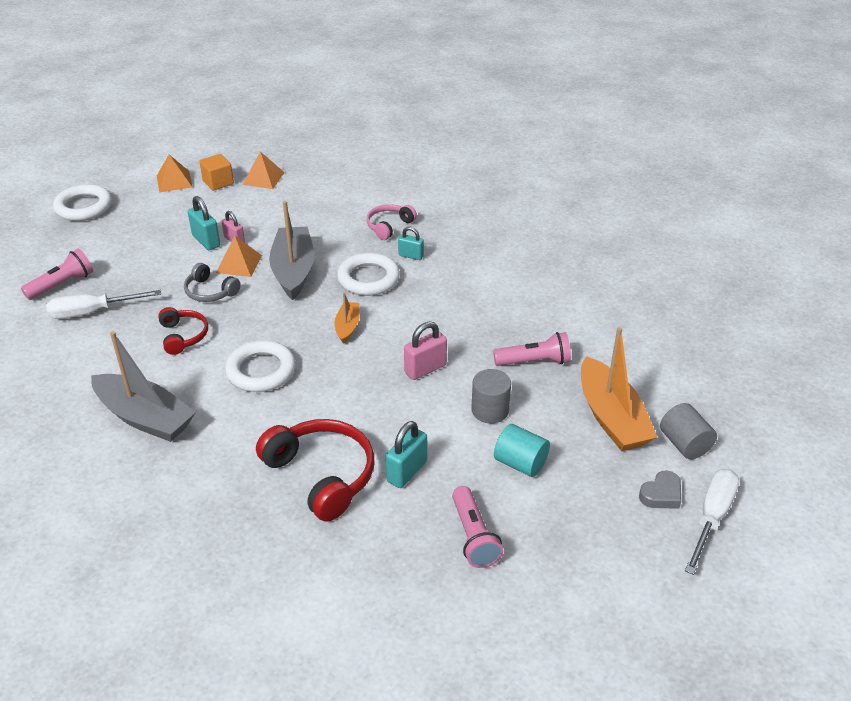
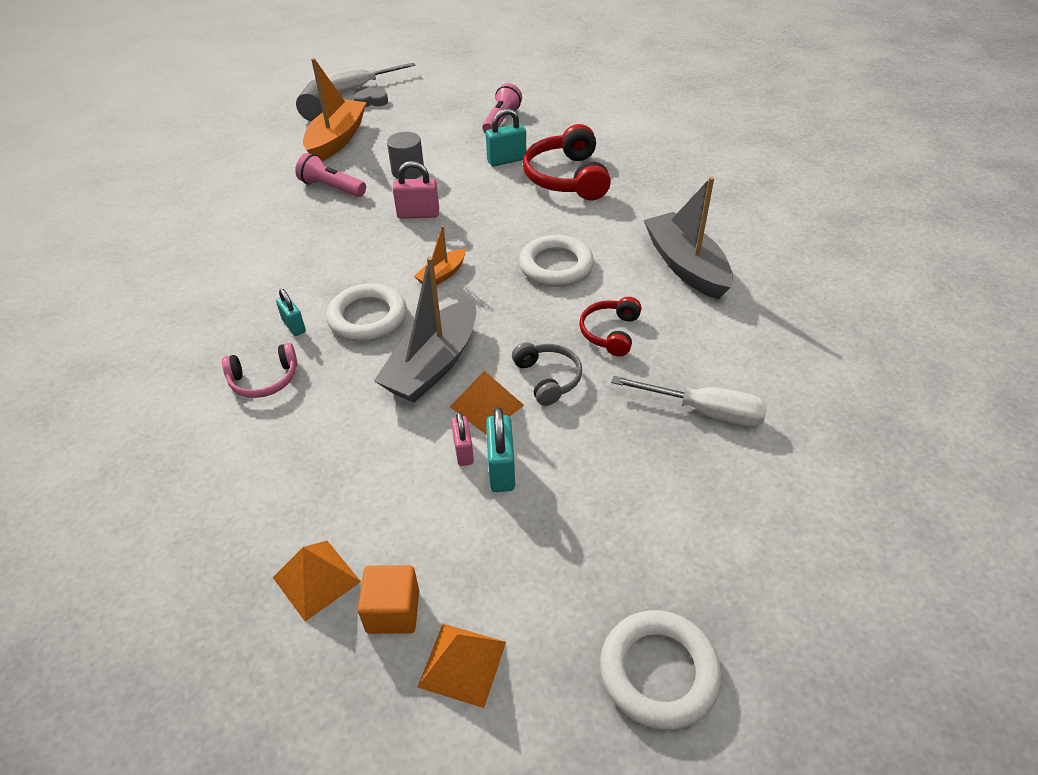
camera: 145 degrees left, 5 degrees up
pink flashlight [21,249,93,300] -> none
turquoise cylinder [494,424,550,477] -> none

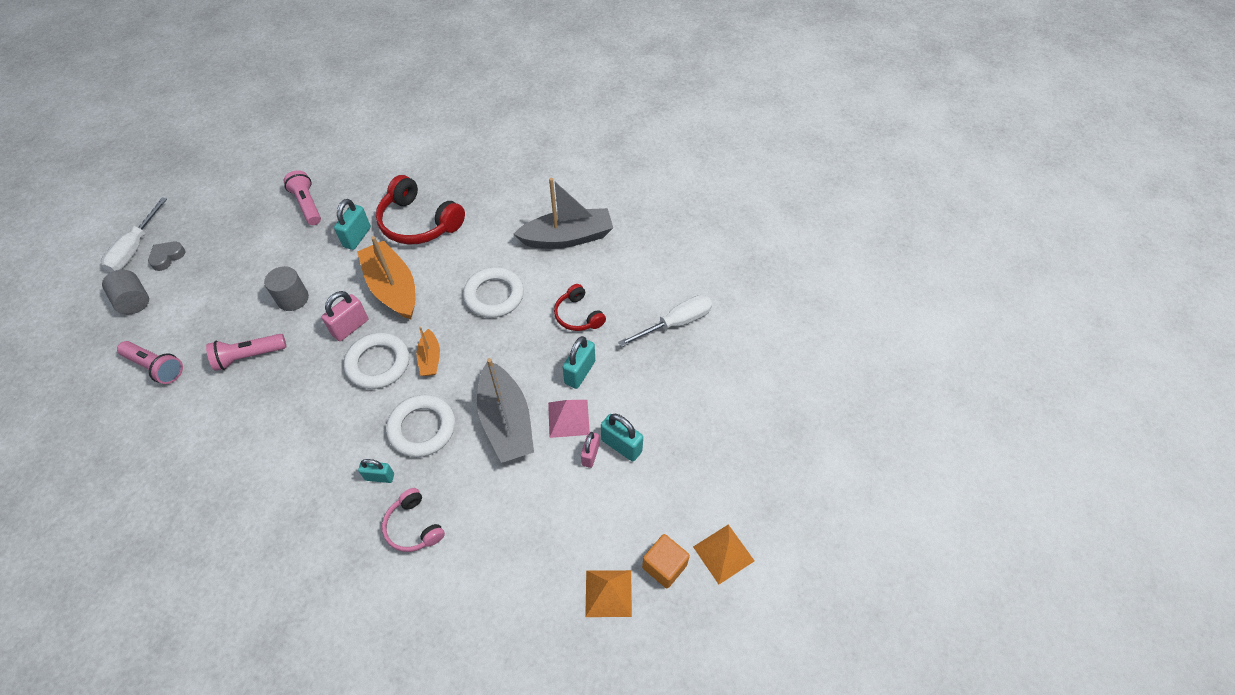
camera: 50 degrees left, 10 degrees up
pink headphones [222,343,297,398] -> pink headphones turned 120 degrees clockwise [382,488,445,552]
orange boat [303,58,366,161] -> orange boat moved to [357,236,416,320]
orange pyramid [450,371,524,435] -> pink pyramid [548,400,590,438]
pink padlock [451,411,474,466] -> pink padlock turned 75 degrees clockwise [581,432,599,468]
grey headphones [512,342,582,406] -> turquoise padlock [563,336,595,389]
white ring [600,610,722,730] -> white ring moved to [344,333,409,389]
grey boat [644,177,733,300] -> grey boat turned 150 degrees clockwise [513,178,613,249]
none -> pink flashlight [117,341,183,384]

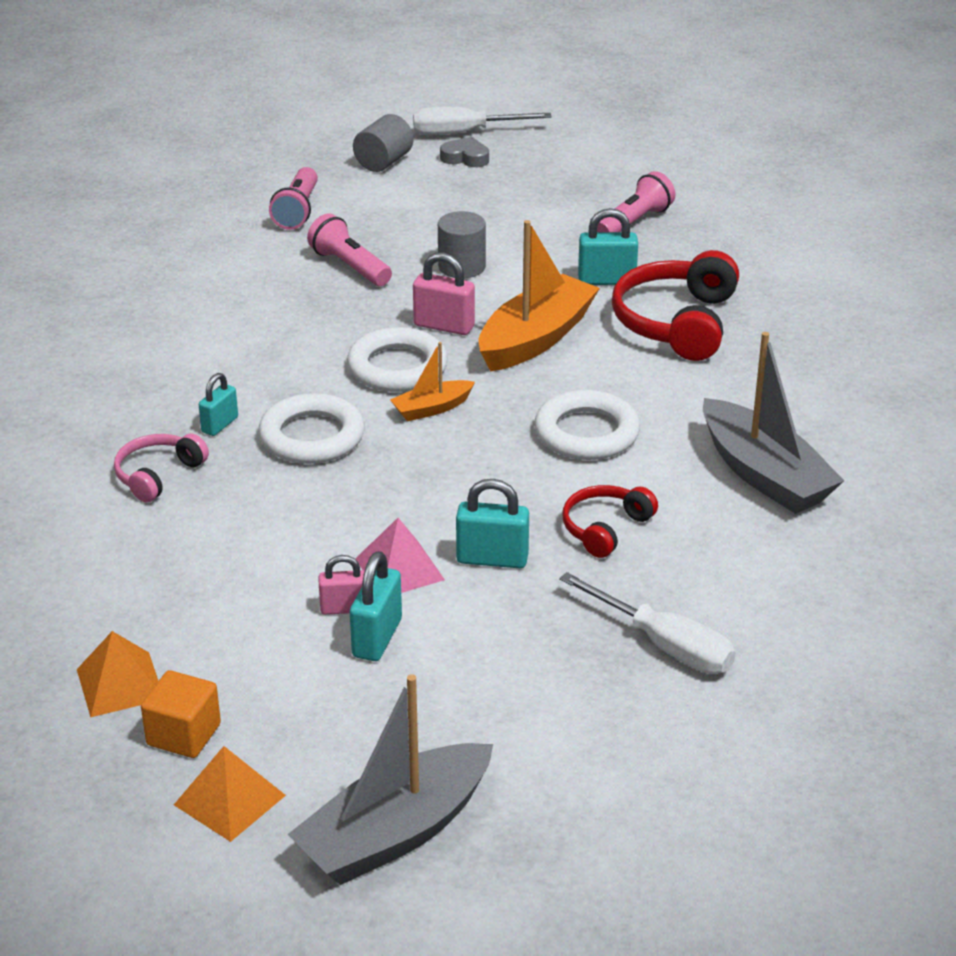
camera: 70 degrees right, 20 degrees down
turquoise padlock [358,459,394,483] -> turquoise padlock turned 45 degrees clockwise [199,373,238,436]
grey boat [477,358,534,463] -> grey boat moved to [287,674,493,885]

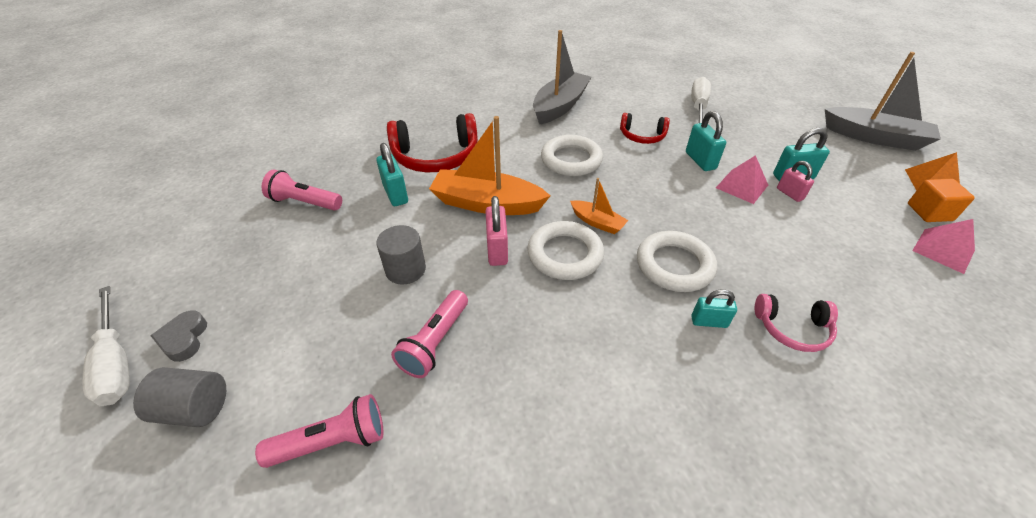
camera: 115 degrees left, 10 degrees up
orange pyramid [77,631,158,717] -> pink pyramid [912,219,975,274]

